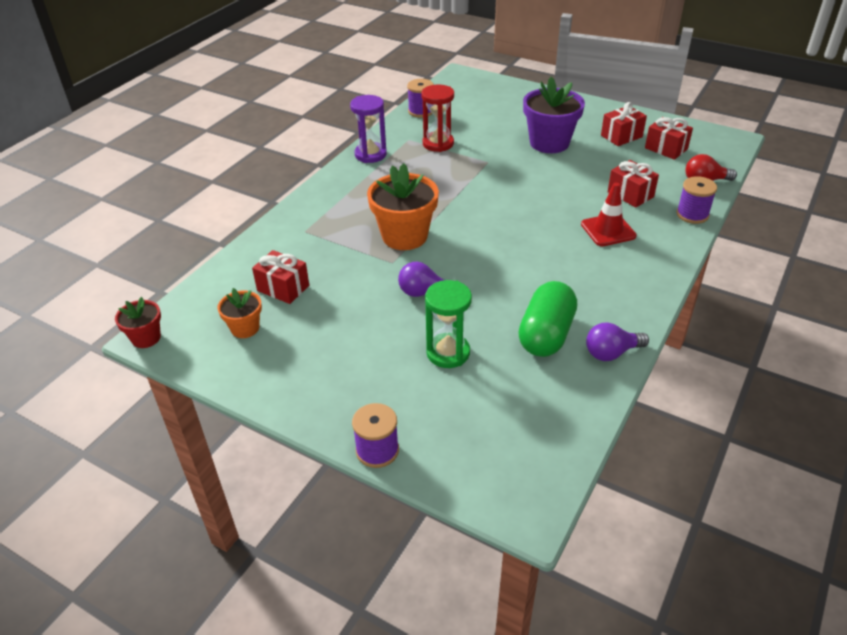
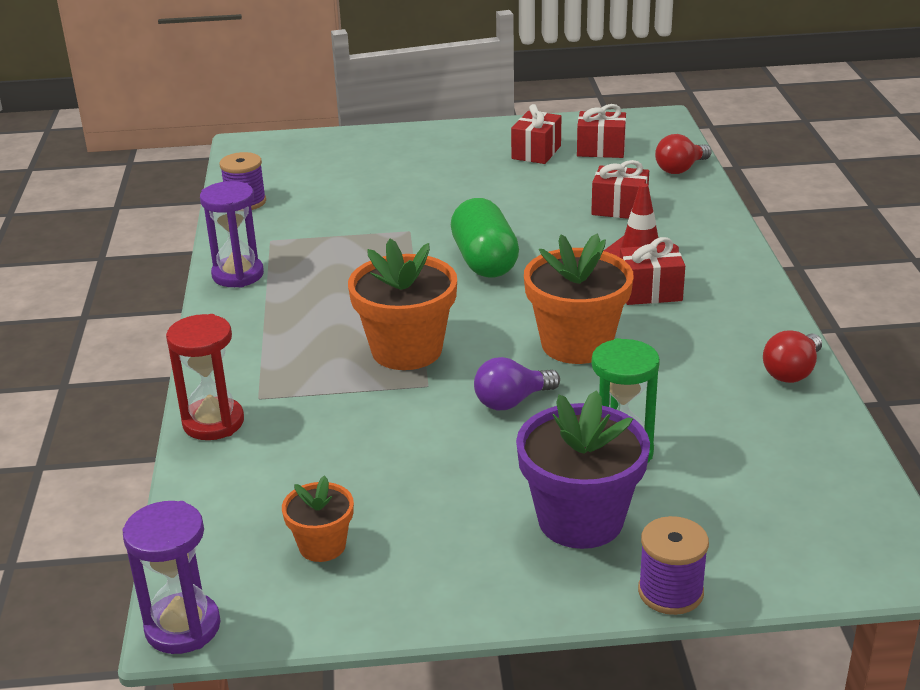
camera: 35 degrees left, 10 degrees down
red flower pot [115,297,161,348] -> purple hourglass [122,501,221,654]
red gift [252,250,309,304] -> red gift moved to [620,237,685,305]
red hourglass [421,85,454,152] -> red hourglass moved to [166,314,244,440]
green capsule [518,281,577,357] -> green capsule moved to [451,198,519,277]
purple flower pot [523,77,585,153] -> purple flower pot moved to [516,390,650,549]
purple light bulb [586,322,649,361] -> red light bulb [763,331,822,383]
purple spool [676,176,717,224] -> none
none -> orange flower pot [524,233,634,364]

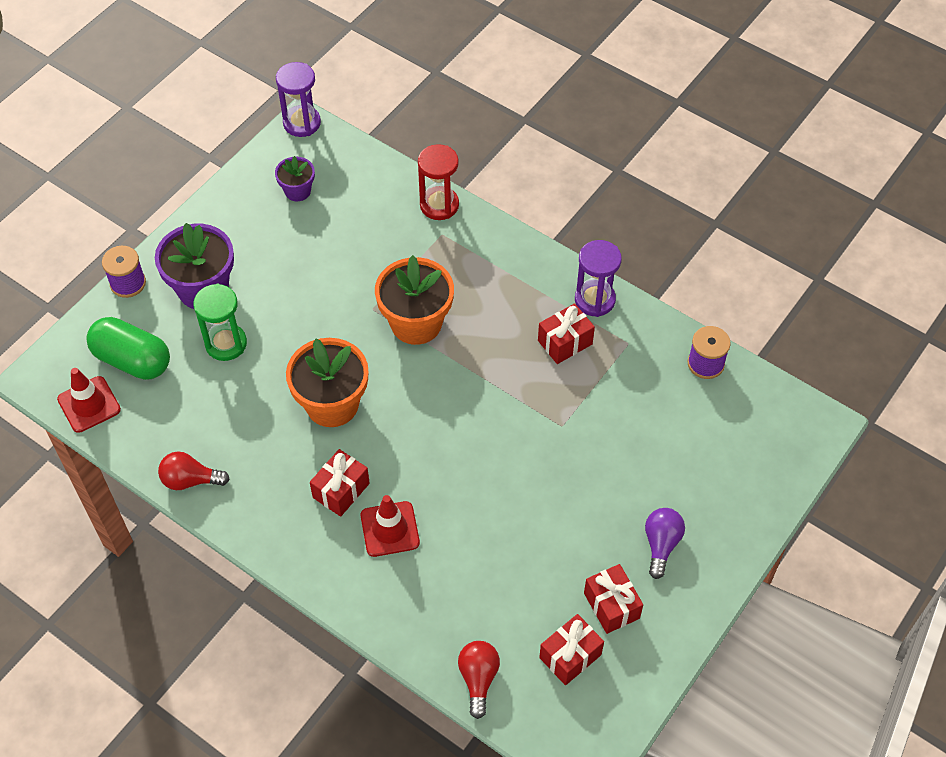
camera: 130 degrees right, 25 degrees up
orange flower pot [282,475,354,562] -> purple flower pot [275,156,315,201]
green capsule [451,198,519,277] -> green capsule moved to [86,317,170,380]
purple light bulb [474,357,560,410] -> purple light bulb moved to [645,508,685,579]
red gift [591,160,649,219] -> red gift moved to [538,303,595,364]
red light bulb [763,331,822,383] -> red light bulb turned 75 degrees counterclockwise [158,452,230,490]
none -> red traffic cone [57,368,121,433]

